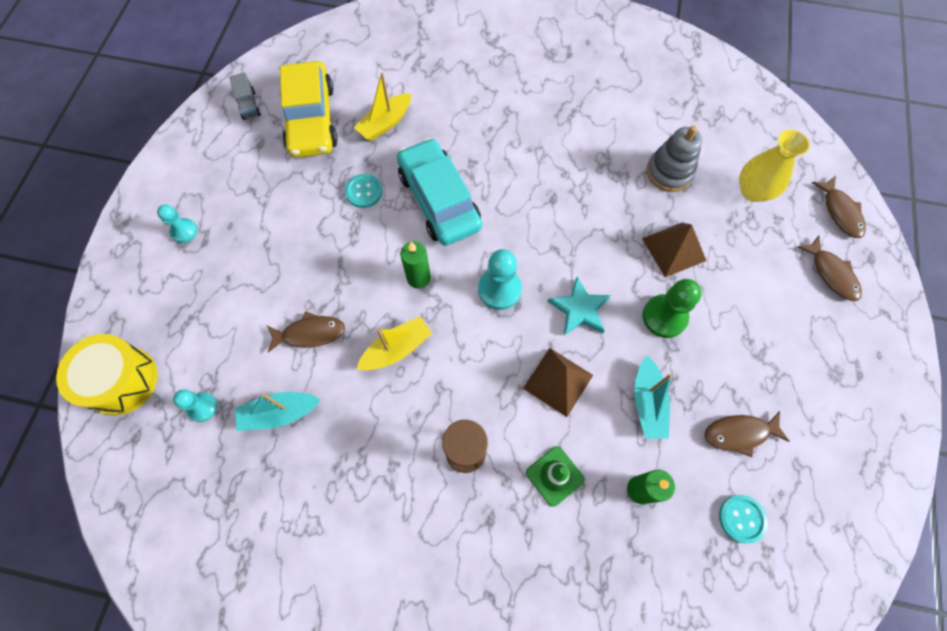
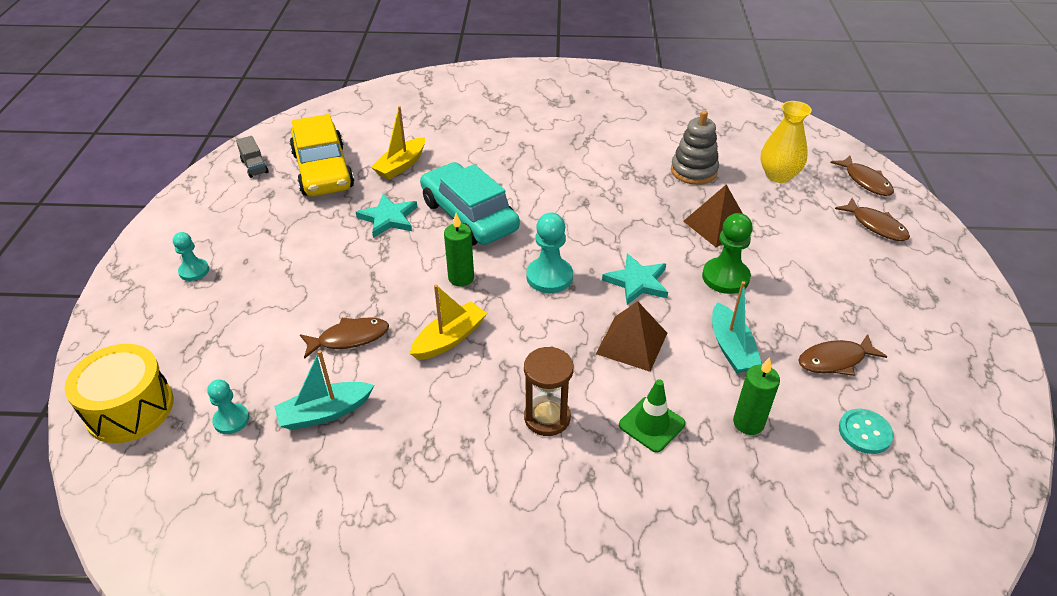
camera: 10 degrees left, 25 degrees down
turquoise button [345,174,383,208] -> turquoise star [356,194,417,238]

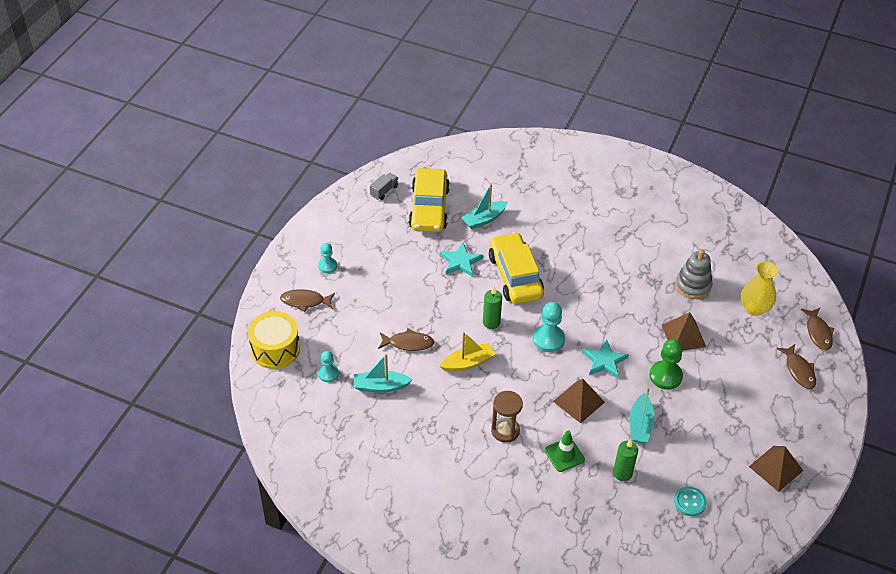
camera: 20 degrees right, 5 degrees up
grey truck [236,136,268,178] -> grey truck turned 135 degrees counterclockwise [370,173,398,200]
yellow boat [371,106,425,180] -> turquoise boat [462,183,508,229]
turquoise car [420,162,520,246] -> yellow car [489,232,544,304]
brown fish [798,334,887,376] -> brown fish moved to [280,289,335,312]
none -> brown pyramid [749,446,803,492]

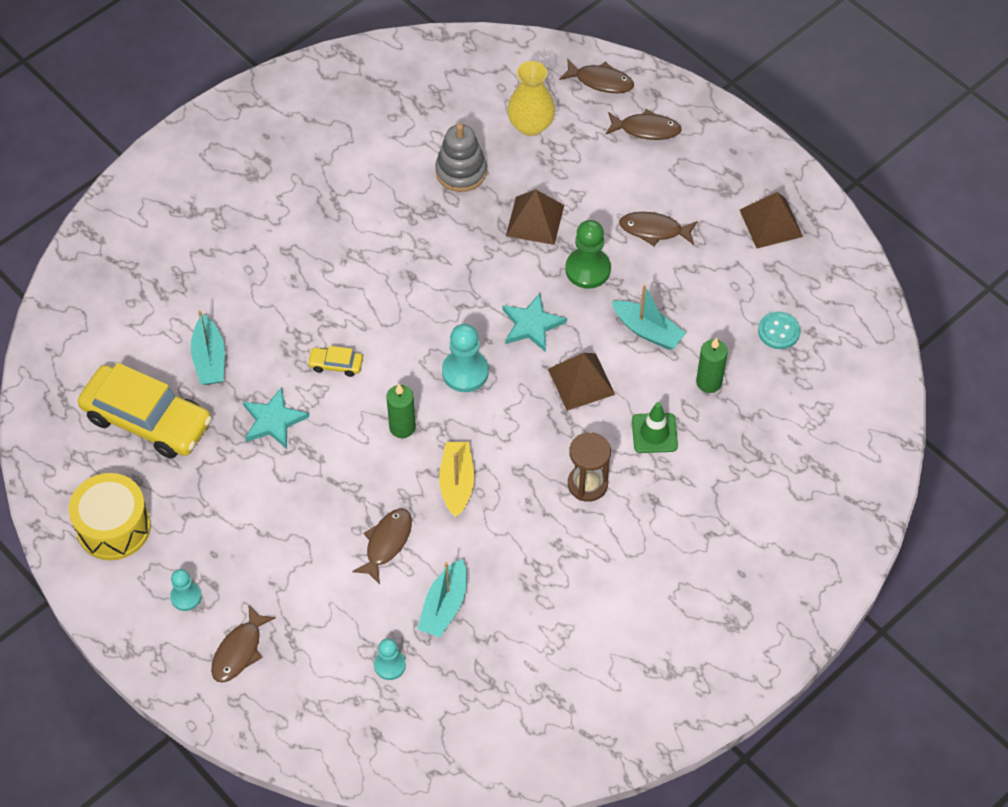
camera: 65 degrees left, 10 degrees up
yellow drum [248,311,300,369] -> yellow drum moved to [69,473,151,560]
grey truck [370,173,398,200] -> none
yellow car [489,232,544,304] -> yellow car [307,346,363,377], size x0.41
none -> brown fish [619,212,698,246]

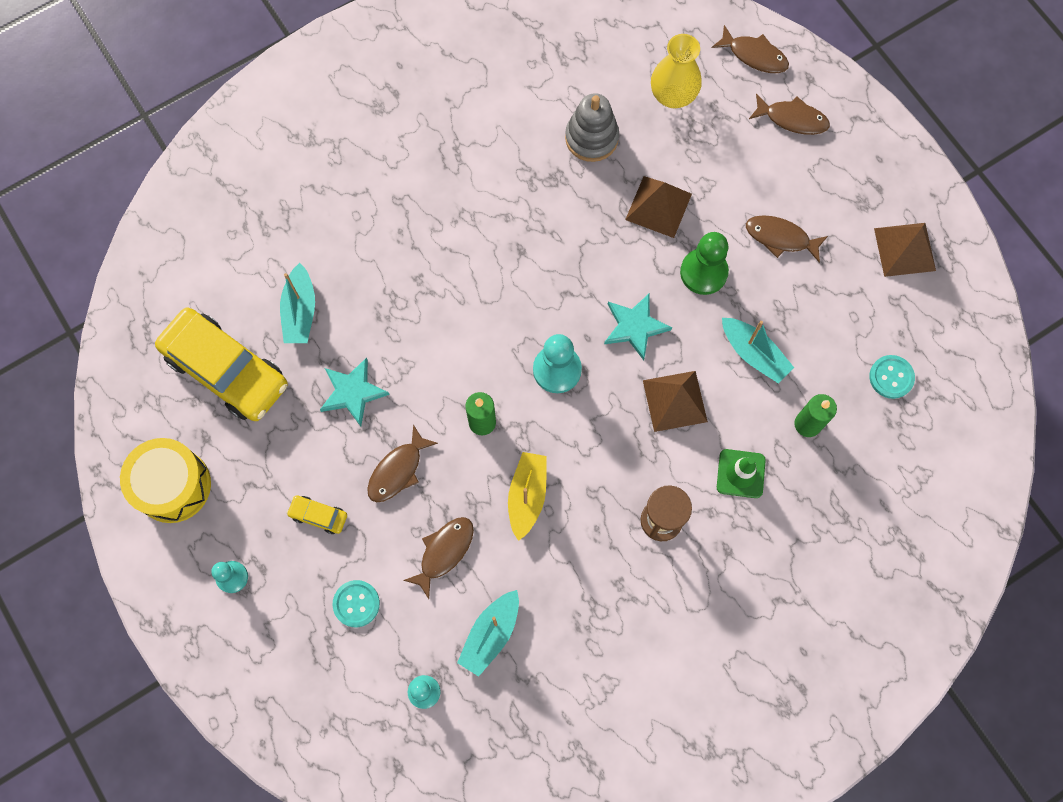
camera: 10 degrees right, 15 degrees up
brown fish [211,604,276,683] -> brown fish moved to [367,424,438,502]
yellow car [307,346,363,377] -> yellow car moved to [287,495,347,534]
none -> turquoise button [333,580,380,627]

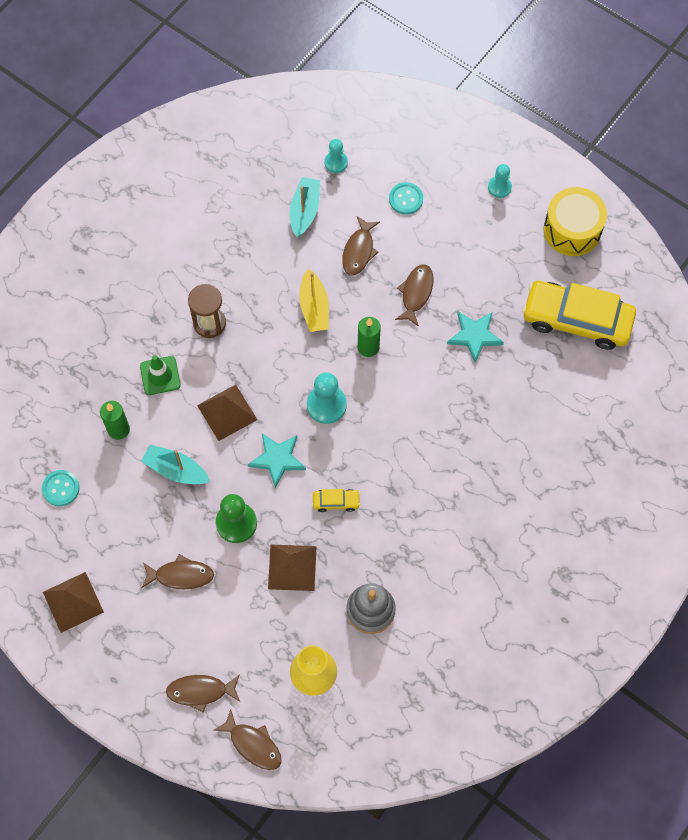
camera: 160 degrees right, 5 degrees down
turquoise boat [280,263,315,343] -> none
yellow car [287,495,347,534] -> yellow car moved to [313,489,360,512]
brown fish [712,25,789,73] -> brown fish turned 150 degrees counterclockwise [213,709,282,770]

